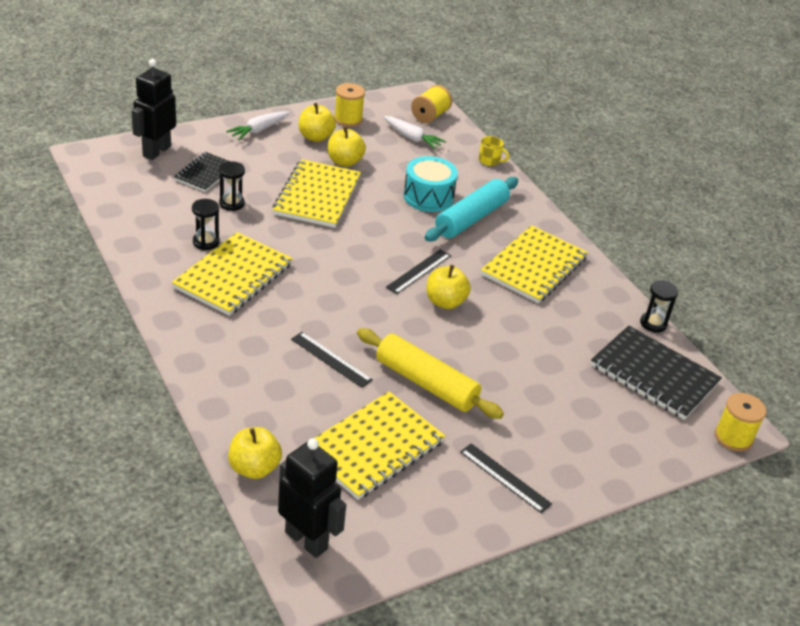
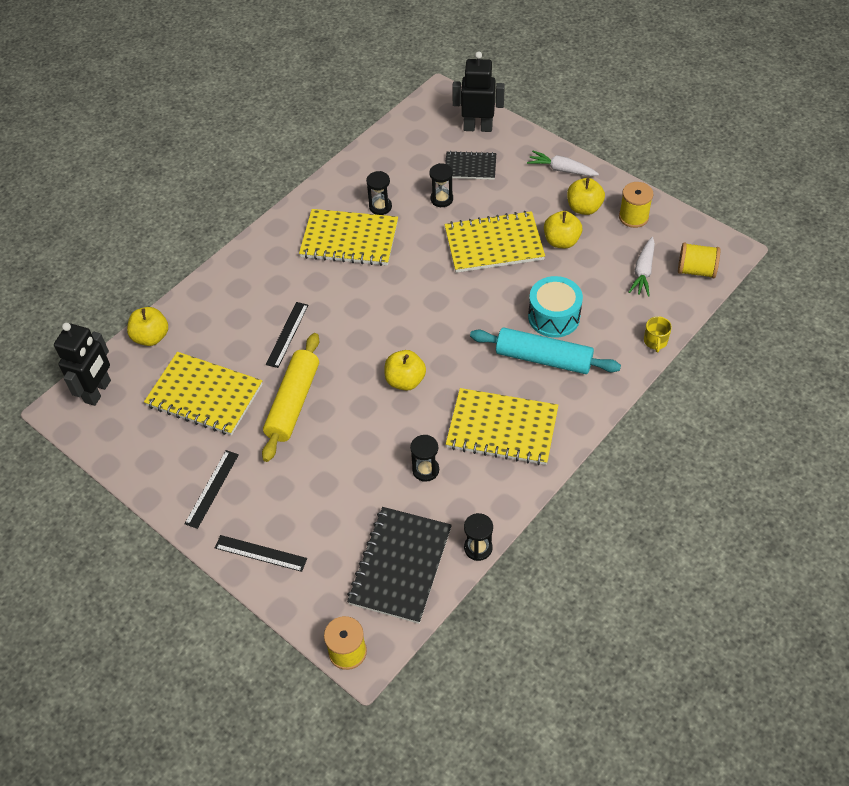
camera: 75 degrees right, 15 degrees up
black ruler [386,249,451,294] -> black ruler moved to [215,535,307,572]
none -> black hourglass [410,435,439,482]

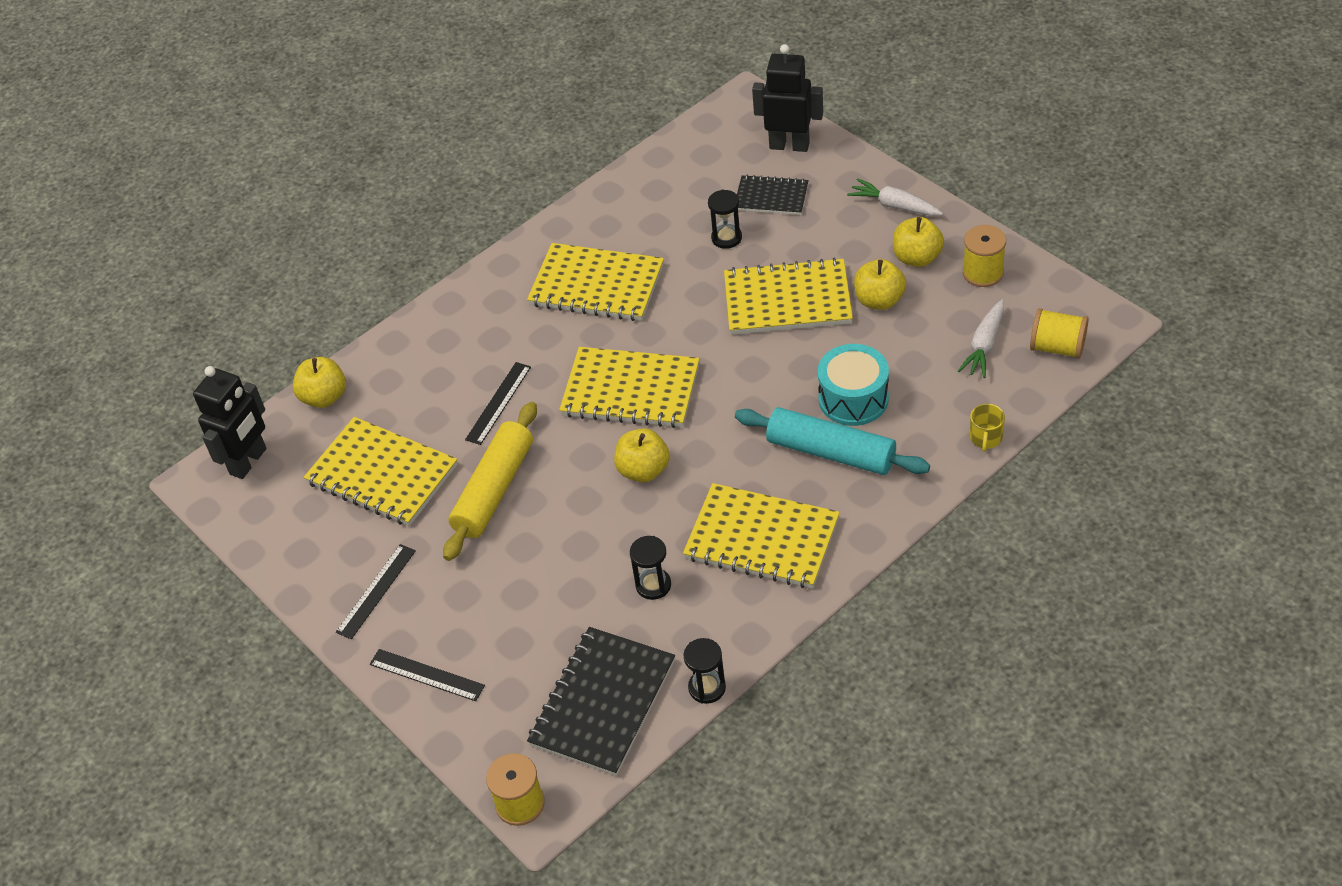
camera: 10 degrees right, 5 degrees down
black hourglass [366,171,392,215] -> none
none -> yellow notebook [559,347,700,428]

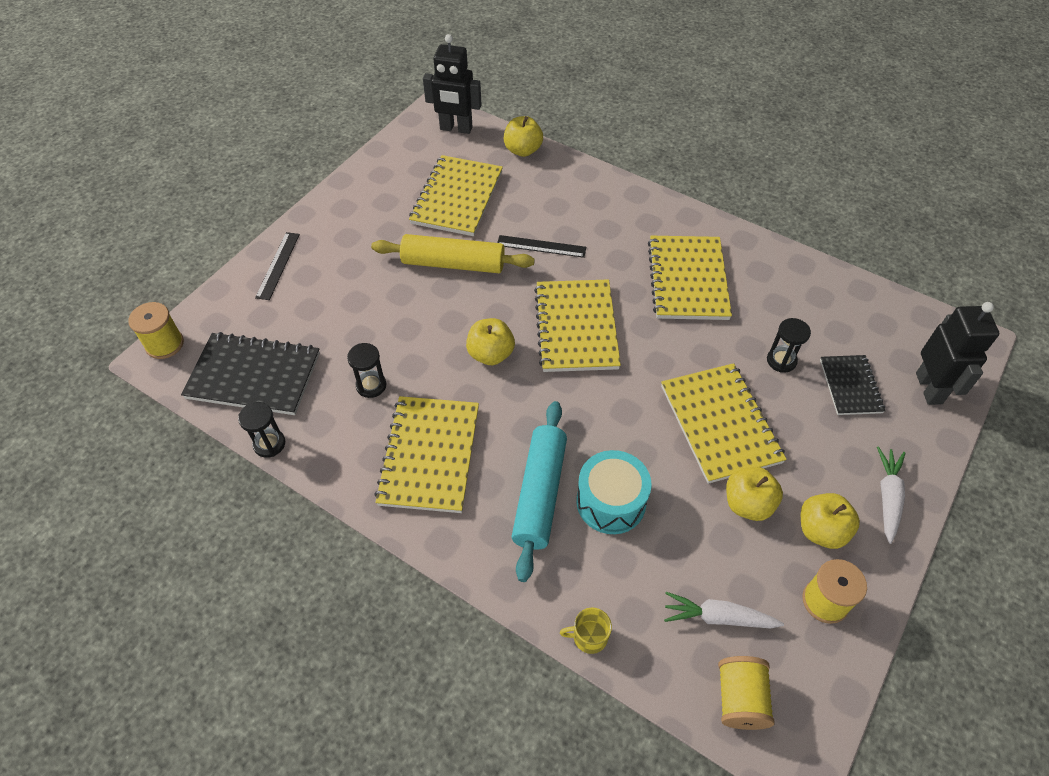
camera: 70 degrees right, 5 degrees up
black ruler [336,544,416,639] -> none

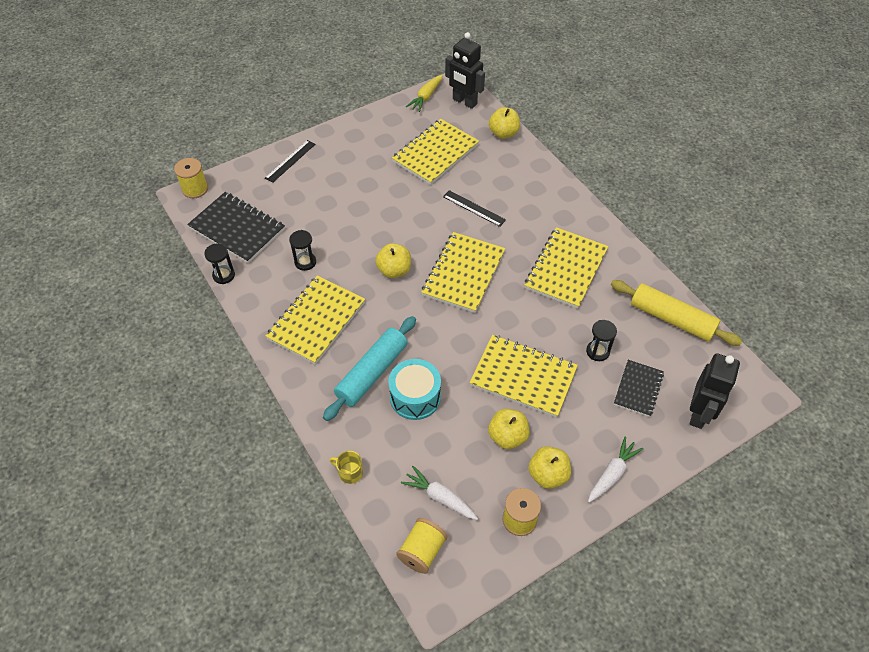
camera: 25 degrees right, 0 degrees up
yellow rolling pin [371,234,535,273] -> yellow rolling pin moved to [611,280,742,346]
yellow notebook [661,363,787,484] -> yellow notebook turned 75 degrees counterclockwise [470,335,578,418]
none -> yellow carrot [406,75,443,112]

